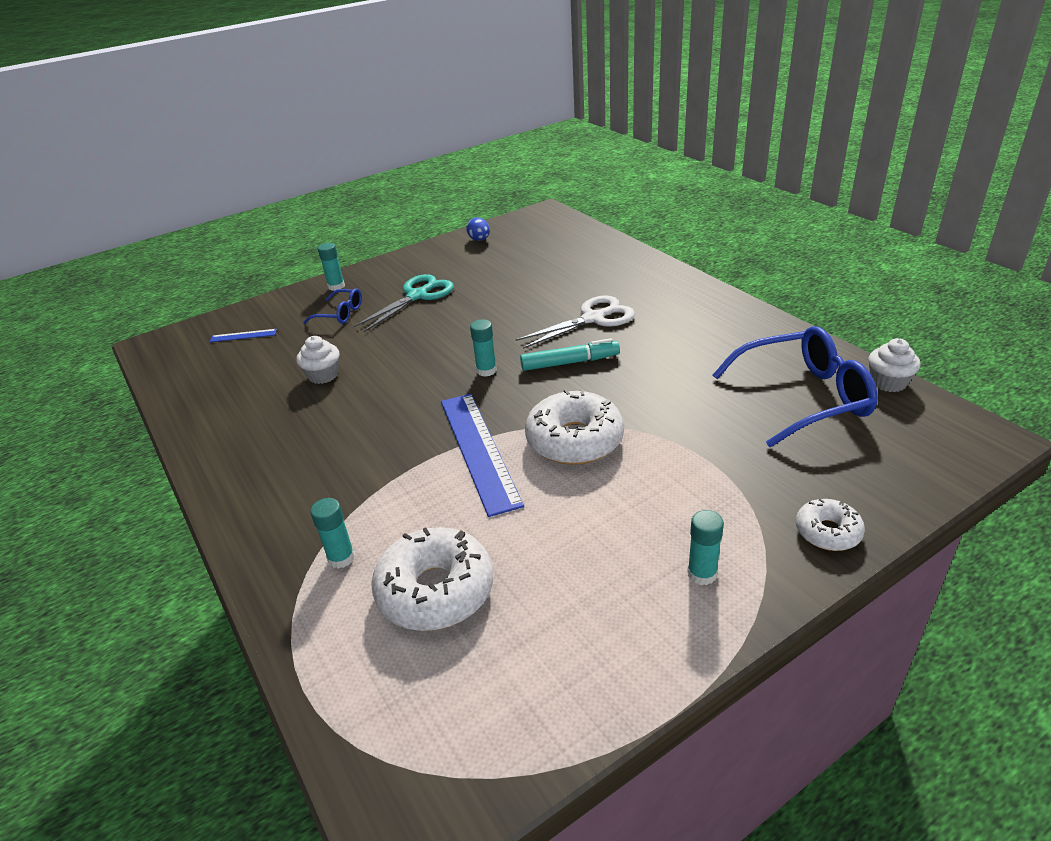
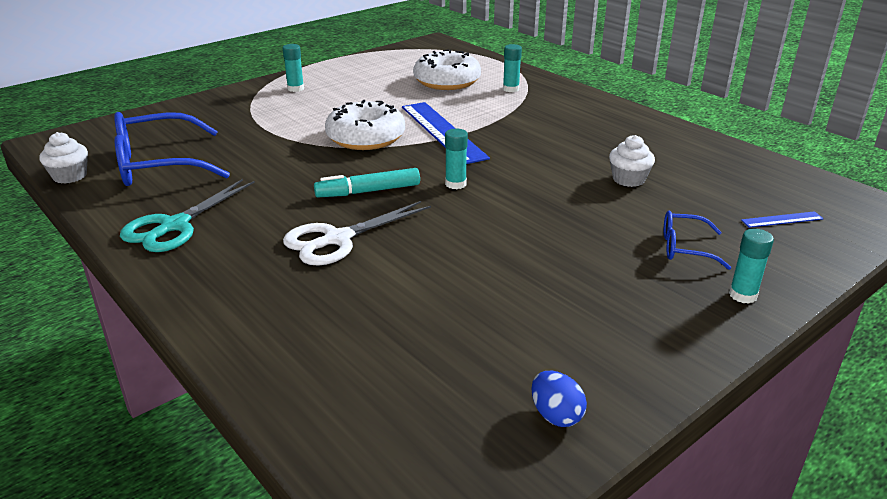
camera: 170 degrees right, 5 degrees down
turquoise scissors [354,274,454,332] -> turquoise scissors moved to [120,179,255,252]
white donut [796,499,865,551] -> none

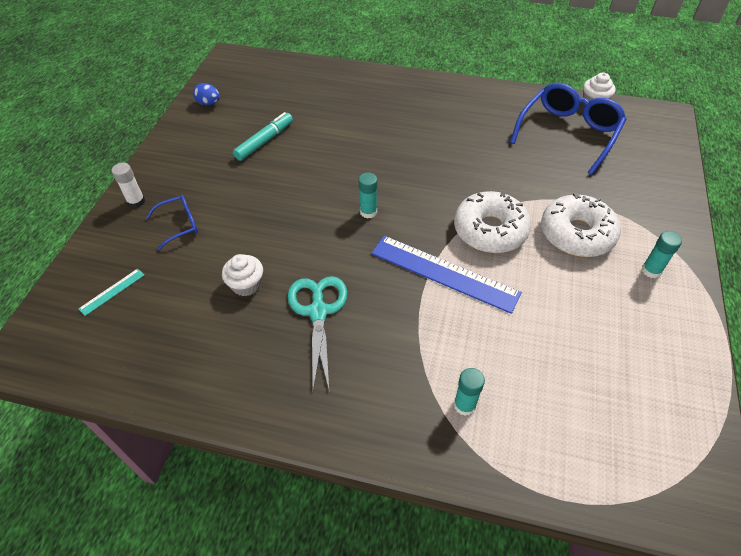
camera: 145 degrees right, 20 degrees up
turquoise scissors [120,179,255,252] -> turquoise scissors moved to [288,276,348,393]
white scissors [283,201,431,266] -> none
turquoise marker [314,168,420,197] -> turquoise marker moved to [233,112,293,161]
white donut [413,50,481,90] -> white donut moved to [541,193,621,257]
turquoise glue stick [729,229,774,304] -> white glue stick [112,163,145,208]
blue ruler [741,211,823,228] -> turquoise ruler [78,269,144,316]

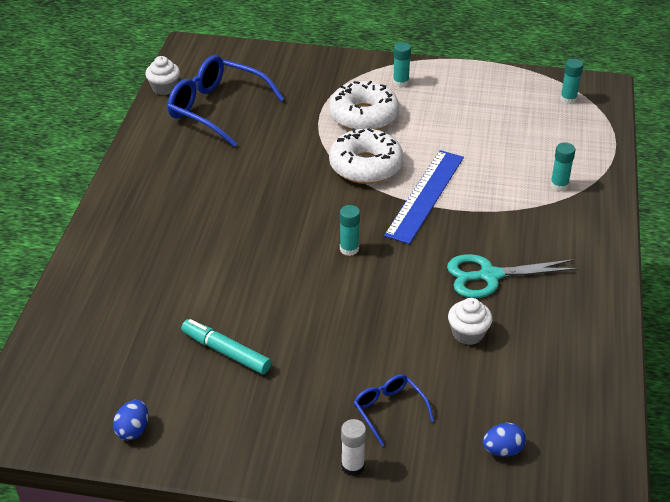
camera: 95 degrees left, 10 degrees down
turquoise ruler [78,269,144,316] -> blue egg [483,423,526,457]
none -> turquoise glue stick [560,58,583,104]

